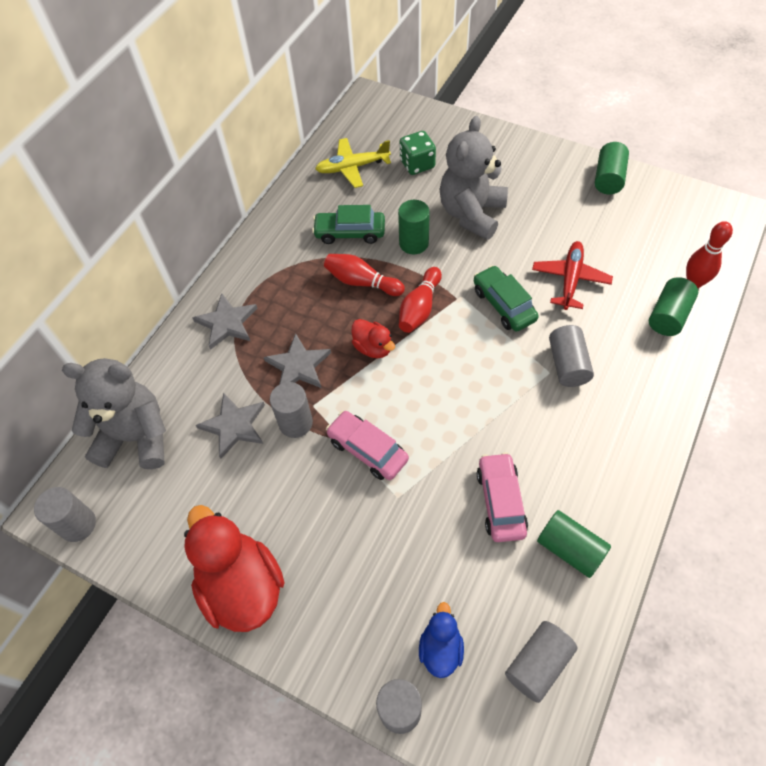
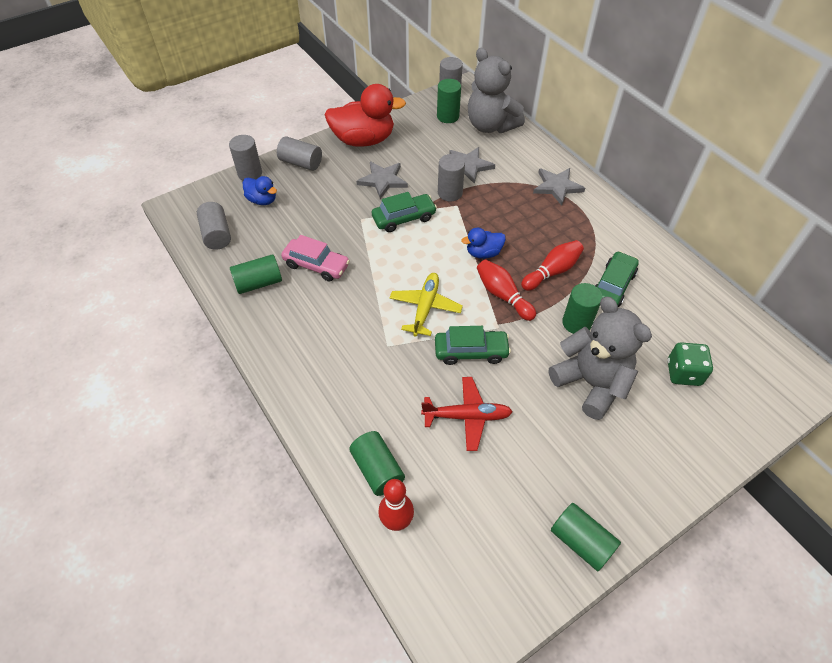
camera: 115 degrees right, 5 degrees down
grey teddy bear [62,358,166,469] -> grey teddy bear turned 105 degrees clockwise [468,48,525,133]
grey star [264,333,331,388] -> grey star moved to [357,161,408,199]
yellow plane [315,138,391,188] -> yellow plane moved to [390,273,463,337]
pink car [326,411,409,480] -> green car [372,192,437,232]
red duck [352,319,395,358] -> blue duck [461,228,506,259]
red plane [532,241,613,310] -> red plane turned 45 degrees counterclockwise [421,377,513,451]
grey cylinder [549,325,594,387] -> grey cylinder moved to [277,136,322,171]
none -> green cylinder [437,79,461,123]

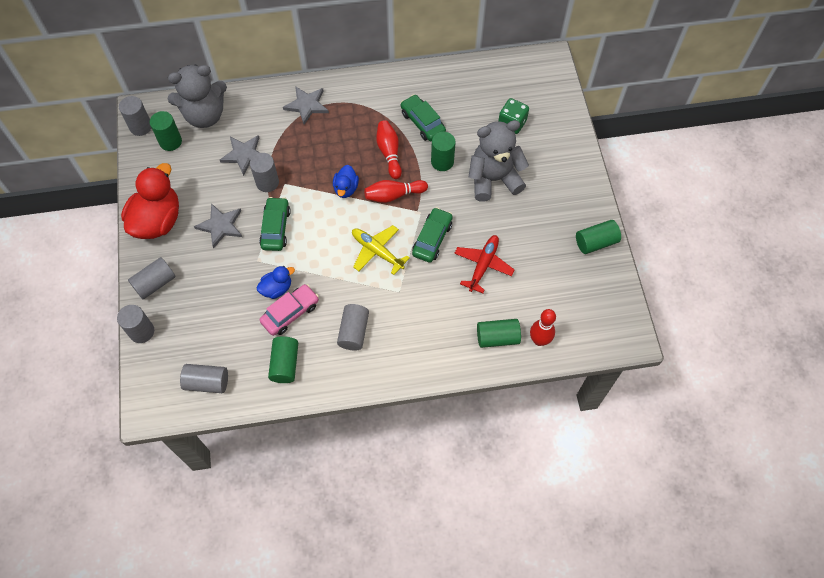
camera: 65 degrees left, 10 degrees up
blue duck [243,176,277,205] -> blue duck moved to [256,266,295,299]
none -> grey cylinder [337,304,369,350]

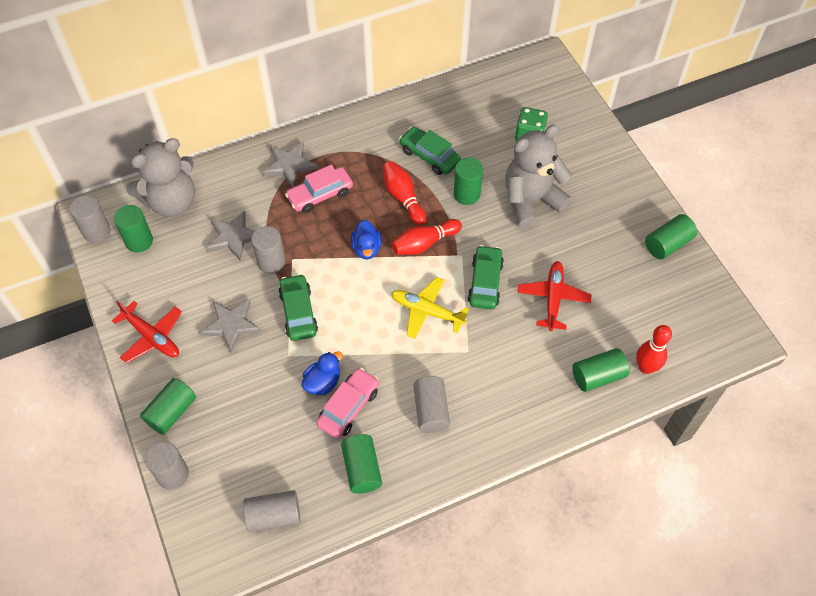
camera: 15 degrees left, 5 degrees down
red duck [121,163,179,239] -> red plane [112,301,182,363]
grey cylinder [128,257,176,299] -> green cylinder [140,378,196,435]
none -> pink car [285,165,353,213]

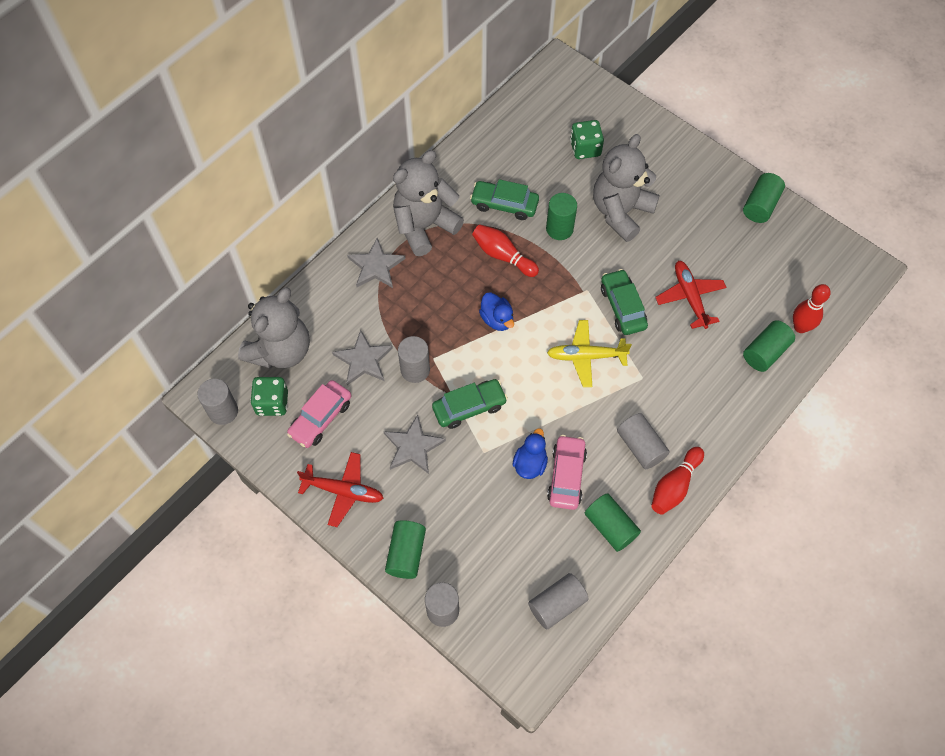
camera: 25 degrees left, 5 degrees up
green cylinder [114,205,153,253] -> green dice [250,377,288,416]
green car [278,274,318,341] -> green car turned 105 degrees clockwise [432,379,508,429]
pink car [285,165,353,213] -> pink car moved to [287,380,351,448]
red bowling pin [391,219,462,255] -> red bowling pin moved to [651,447,704,515]
none -> grey teddy bear [393,150,464,256]

